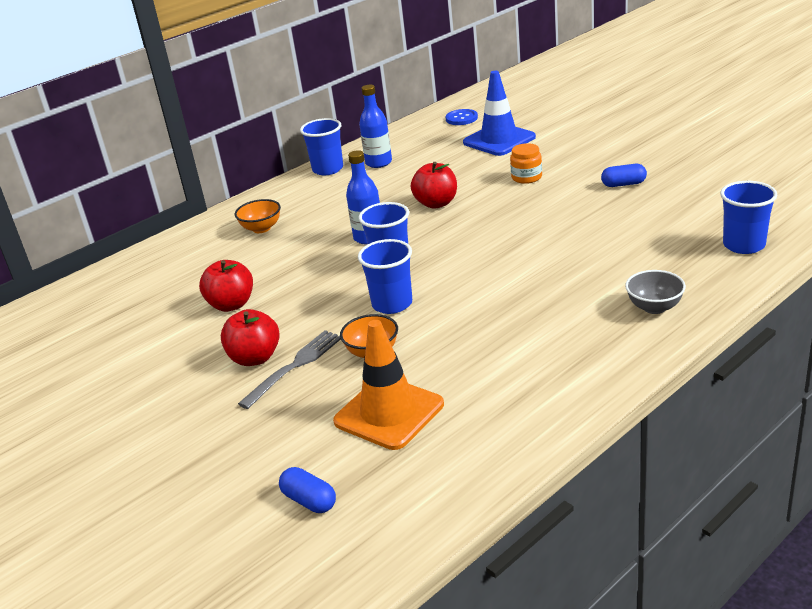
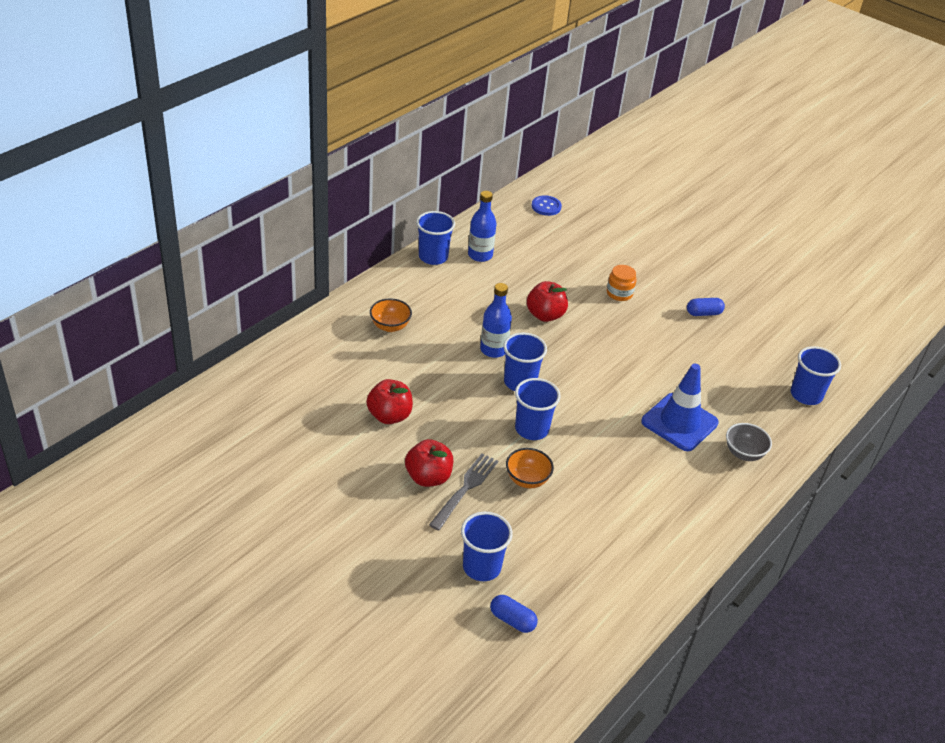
camera: 15 degrees left, 10 degrees up
orange traffic cone [333,320,444,450] -> none
blue traffic cone [463,71,536,156] -> blue traffic cone moved to [641,364,719,451]
none -> blue cup [461,512,513,581]

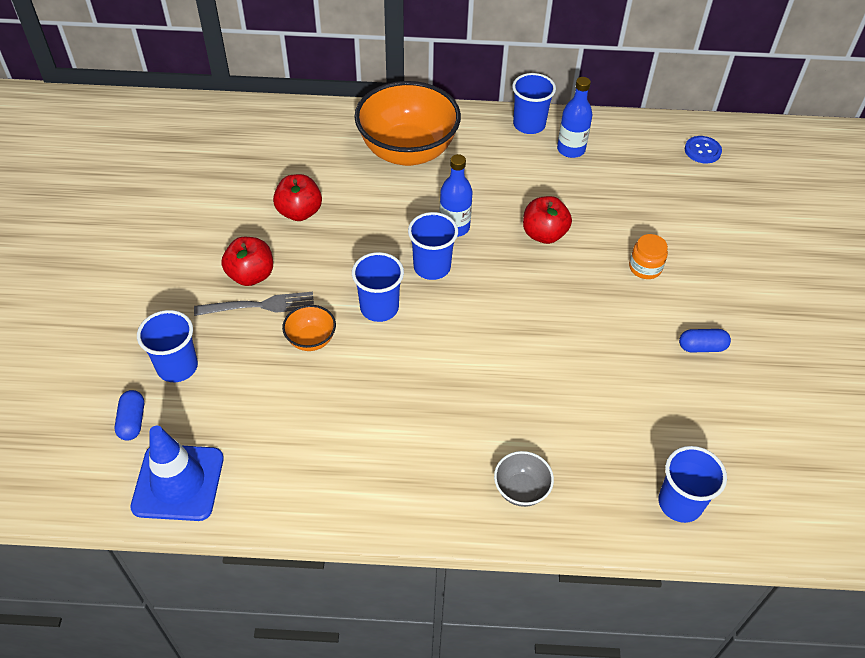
camera: 55 degrees right, 10 degrees up
orange bowl [370,299,412,332] -> orange bowl [355,81,461,166], size x2.31
blue traffic cone [641,364,719,451] -> blue traffic cone moved to [130,426,224,521]
blue capsule [687,298,725,316] -> blue capsule turned 45 degrees counterclockwise [679,329,731,352]

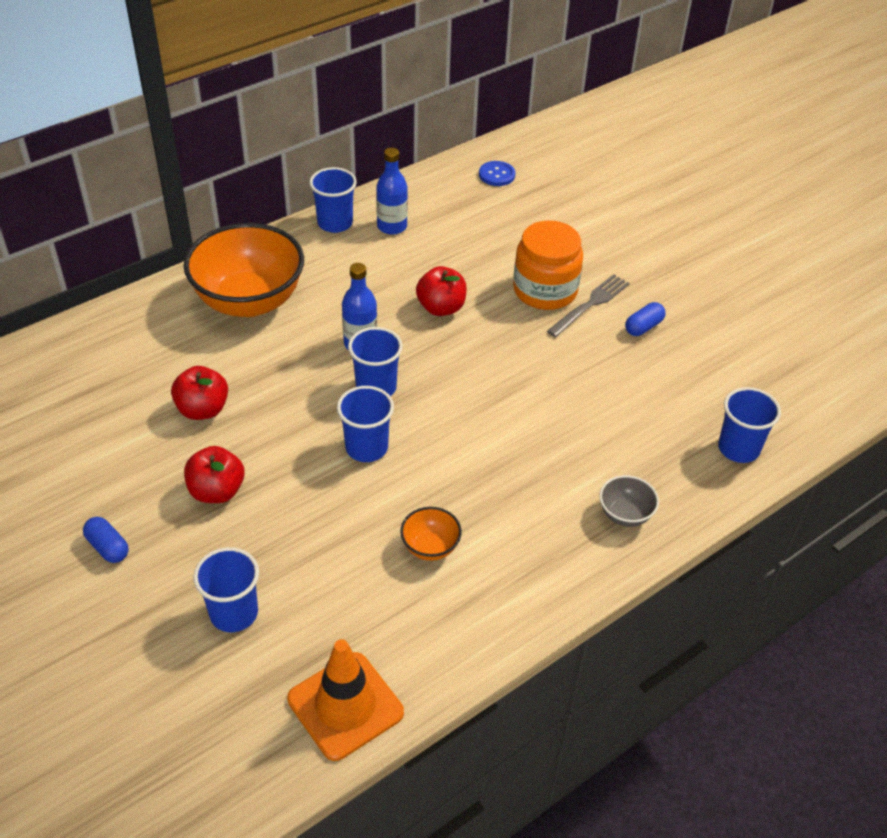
camera: 40 degrees left, 5 degrees down
blue capsule [115,390,144,441] -> blue capsule moved to [83,517,129,563]
blue traffic cone [130,426,224,521] -> orange traffic cone [287,639,404,761]
grey fork [194,292,314,316] -> grey fork moved to [547,274,630,337]
orange bowl [282,305,336,351] -> orange bowl moved to [400,507,462,561]
orange jar [629,234,668,279] -> orange jar [513,220,583,310], size x1.93

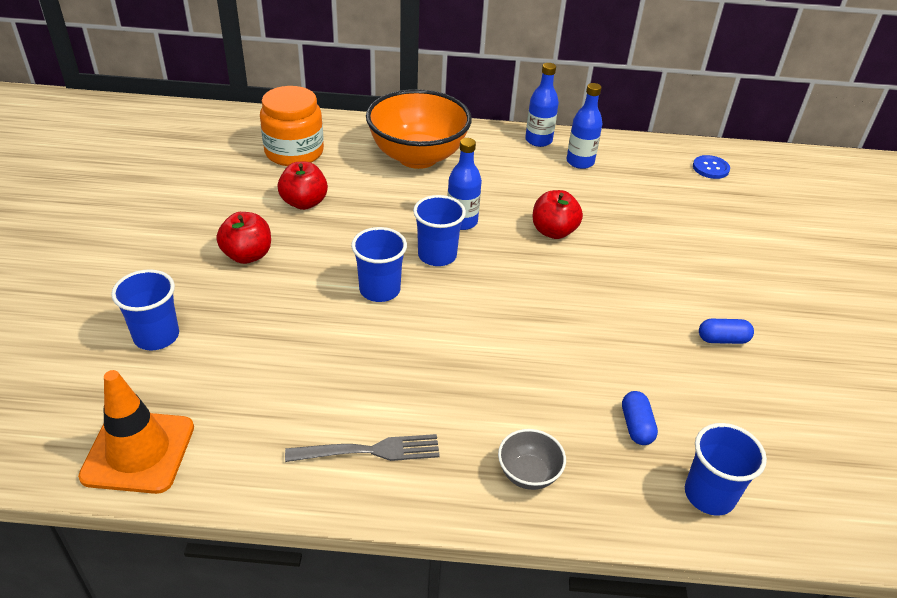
camera: 40 degrees right, 5 degrees down
blue capsule [83,517,129,563] -> blue capsule moved to [622,391,658,445]
blue cup [309,167,357,233] -> blue bottle [525,63,559,147]
orange bowl [400,507,462,561] -> none
orange jar [513,220,583,310] -> orange jar moved to [260,86,324,166]
grey fork [547,274,630,337] -> grey fork moved to [285,434,440,462]

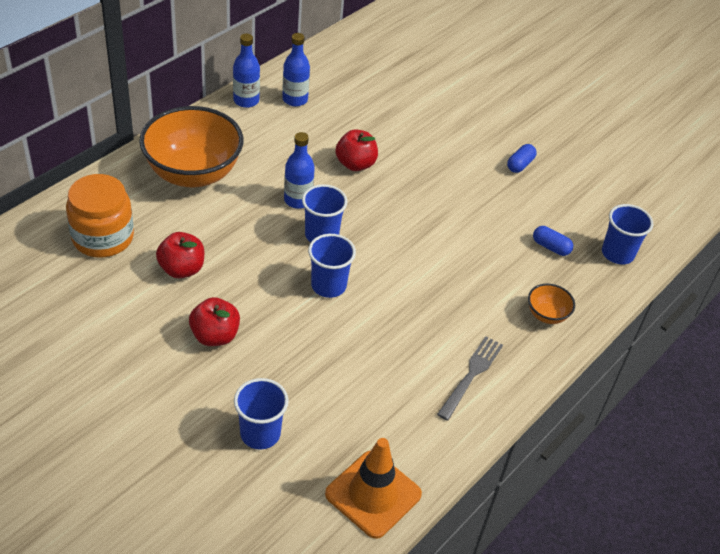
camera: 55 degrees left, 5 degrees up
grey bowl [498,429,566,490] -> orange bowl [528,284,575,324]
blue button [693,155,730,179] -> none

